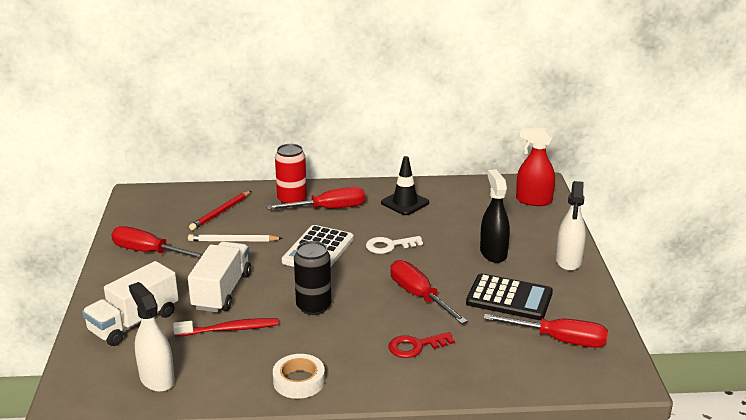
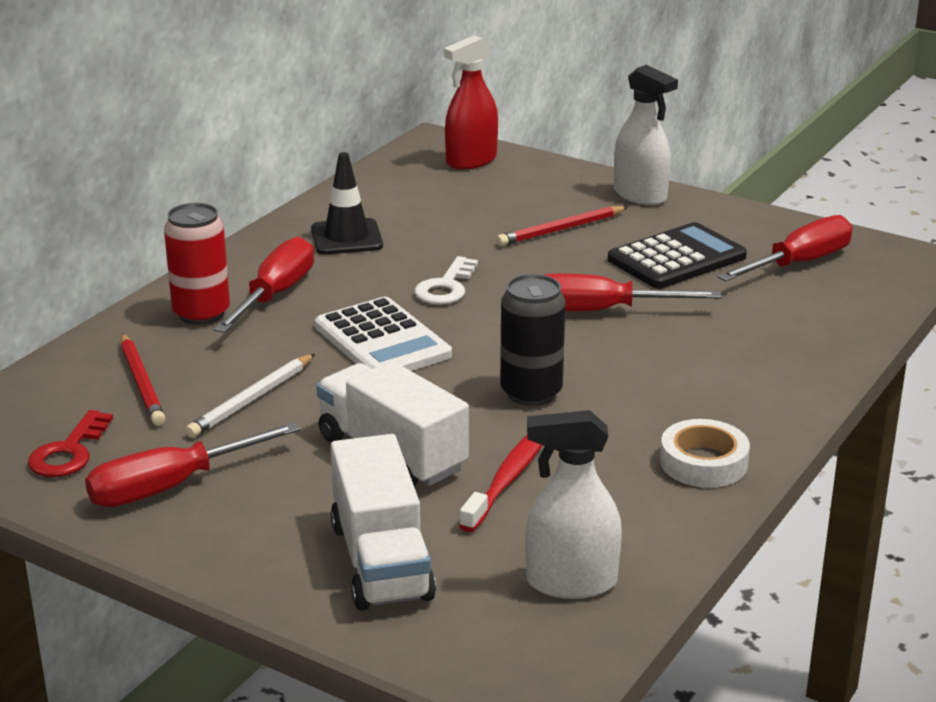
camera: 55 degrees left, 0 degrees up
red key [388,332,455,358] -> red key moved to [28,410,113,477]
black spray bottle [480,169,510,263] -> red pencil [496,206,628,246]

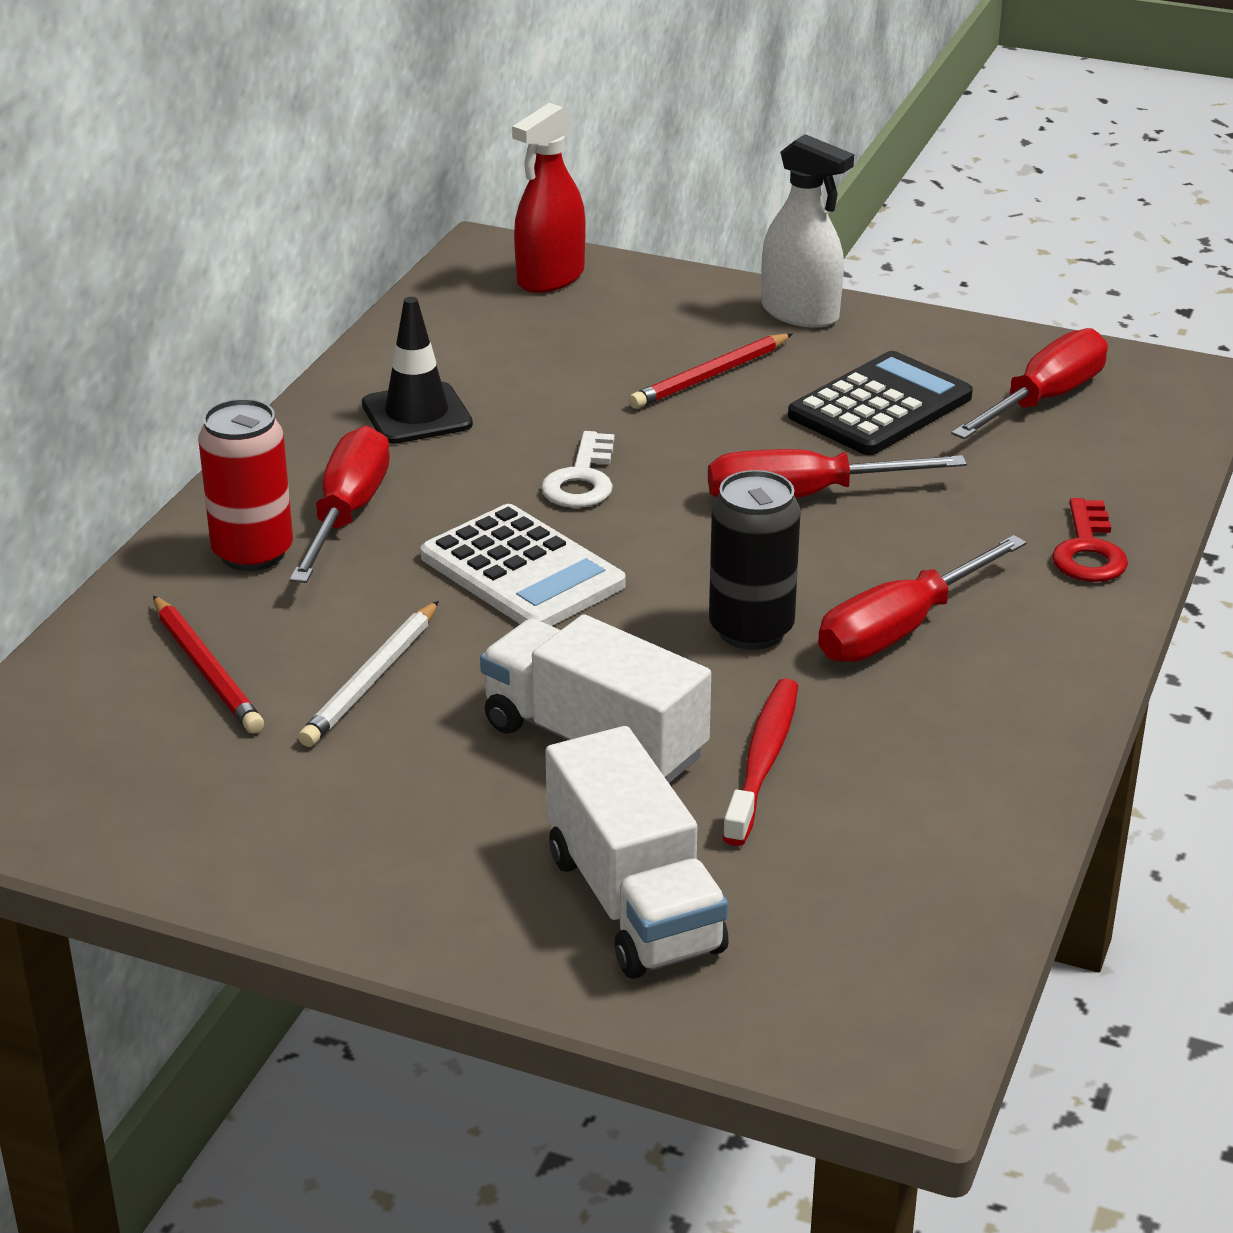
camera: 10 degrees left, 5 degrees up
red key [28,410,113,477] -> red key moved to [1052,498,1128,582]
red screwdriver [85,422,300,507] -> red screwdriver moved to [818,535,1027,662]
white spray bottle [526,410,622,599] -> none
white tape [660,419,750,488] -> none

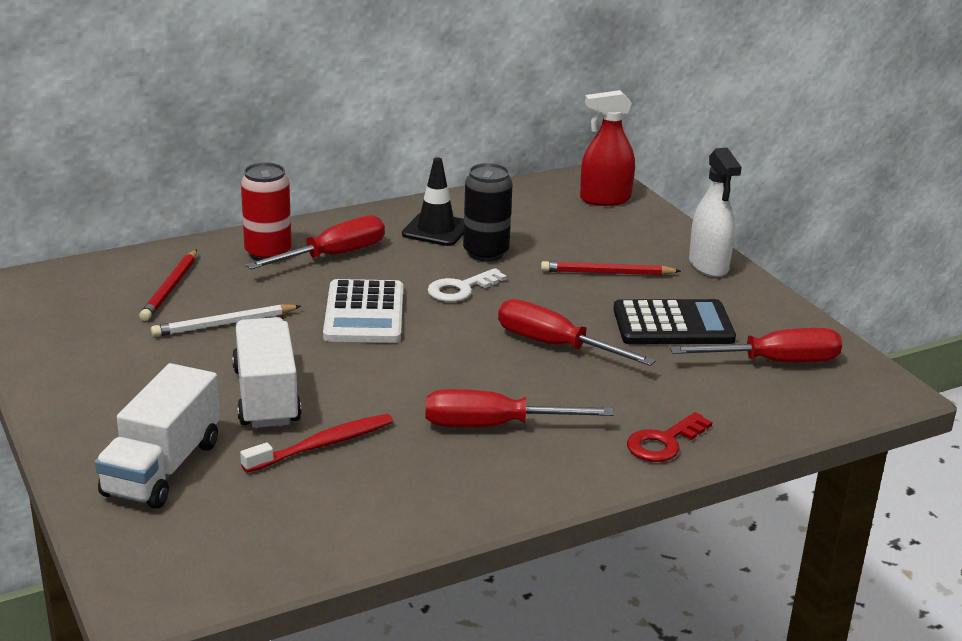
camera: 40 degrees right, 5 degrees down
black can [709,470,801,650] -> black can moved to [463,163,513,261]

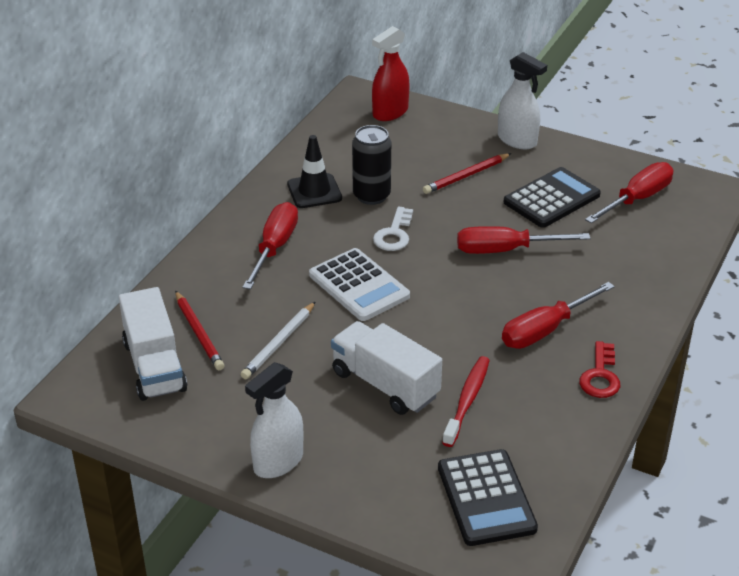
camera: 35 degrees left, 10 degrees up
white truck [95,363,220,509] -> white truck moved to [119,287,187,401]
red can [241,162,292,261] -> none
red key [627,412,712,462] -> red key moved to [579,341,620,398]
none -> white spray bottle [245,362,303,478]
none -> black calculator [438,449,538,546]

